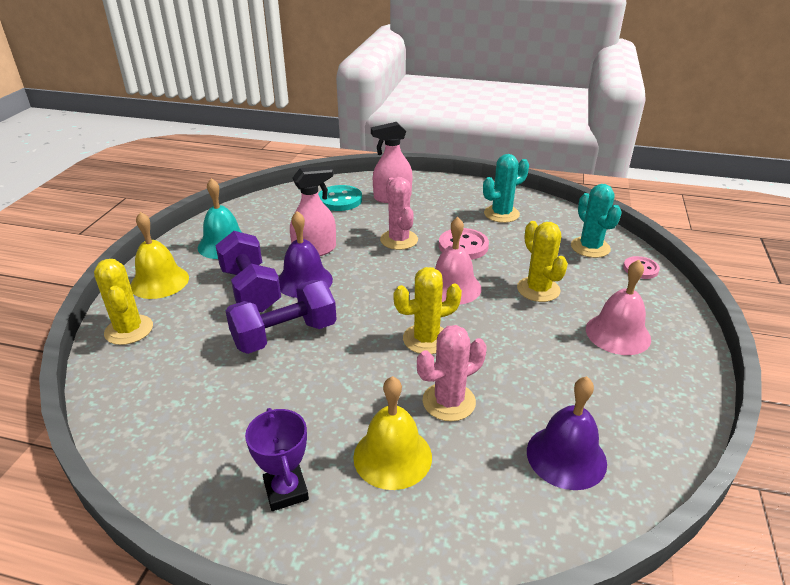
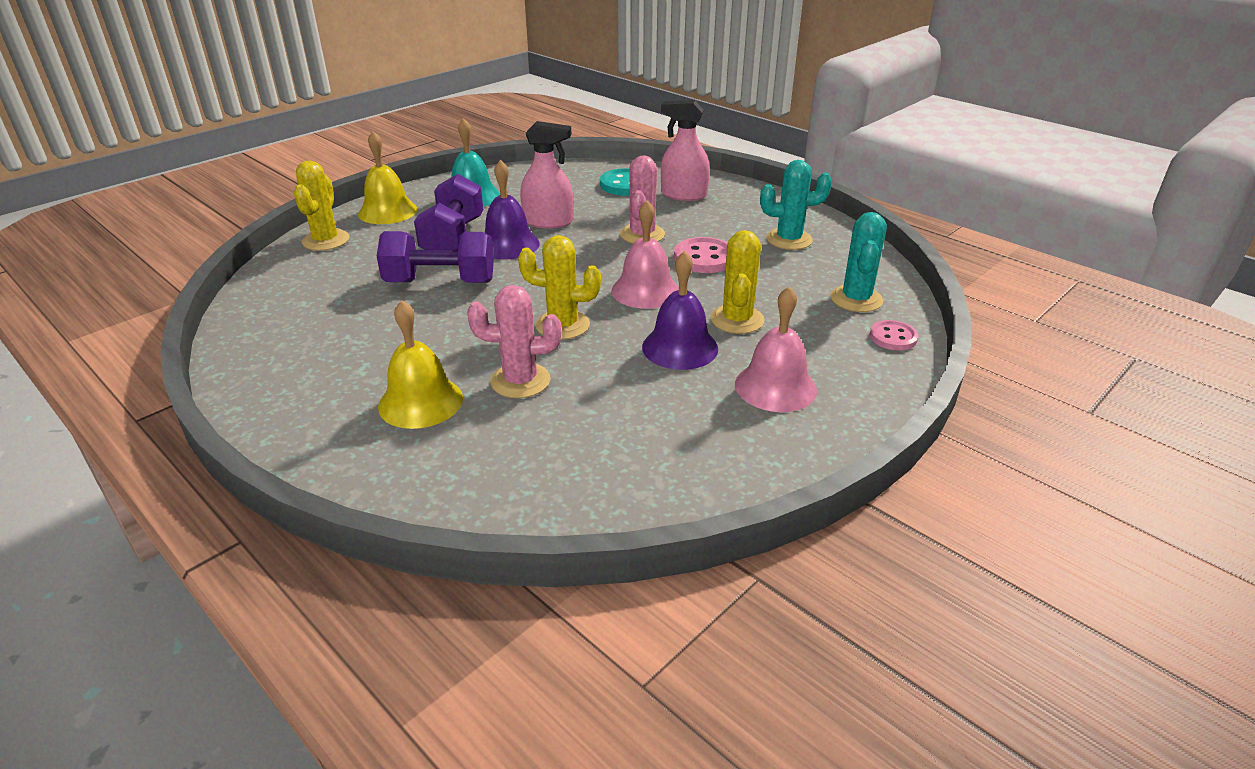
camera: 30 degrees right, 0 degrees up
purple trophy [245,408,309,511] -> none
purple bell [527,376,607,490] -> purple bell moved to [642,251,718,370]

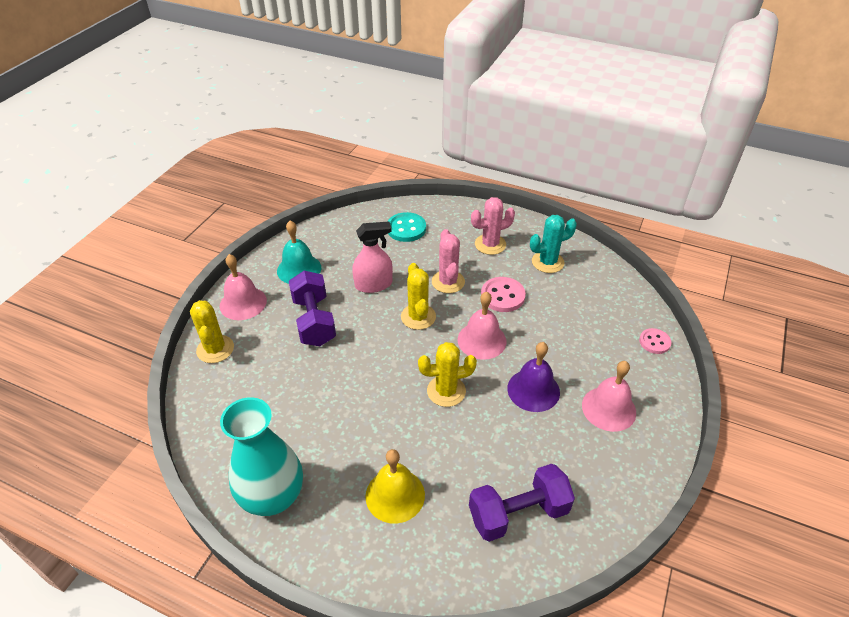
camera: 20 degrees left, 10 degrees up
yellow bell [358,131,417,224] -> pink bell [220,254,267,320]
purple dumbbell [377,231,494,283] -> purple dumbbell moved to [469,464,575,542]
pink cactus [467,285,561,398] -> pink cactus moved to [471,197,515,255]
purple bell [485,160,540,260] -> none
pink spray bottle [661,100,710,201] -> none
yellow cactus [710,230,765,334] -> yellow cactus moved to [401,263,436,330]
turquoise cactus [830,212,887,312] -> none
none -> turquoise vase [220,397,303,516]

